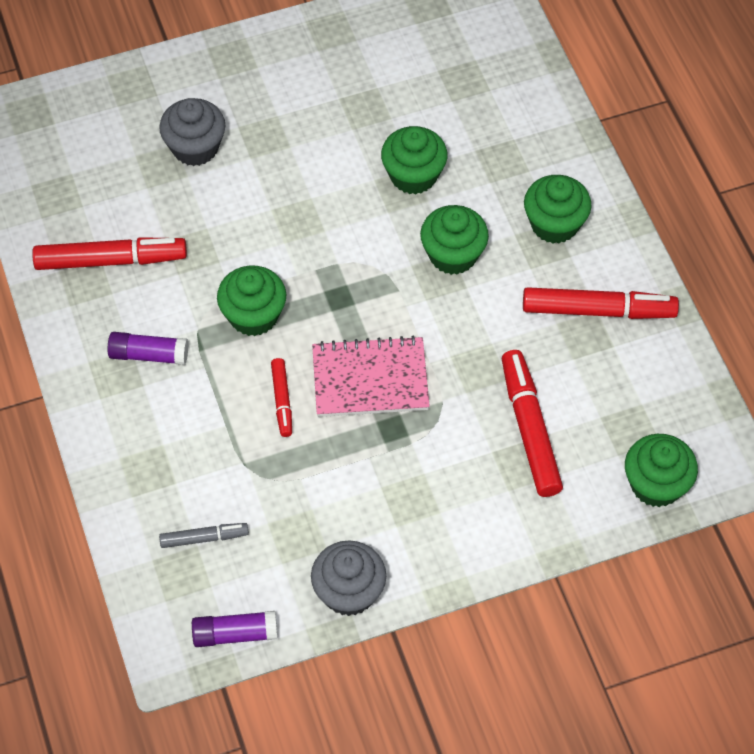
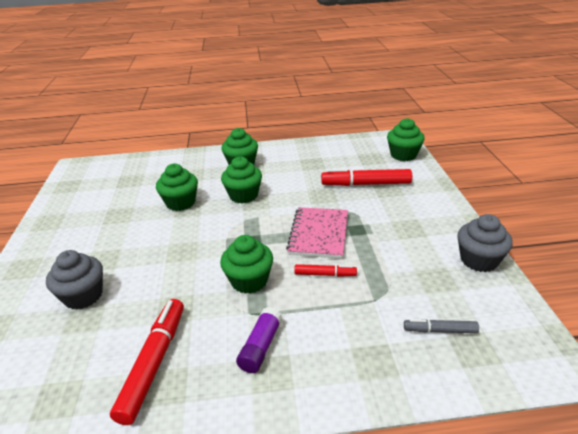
camera: 75 degrees left, 25 degrees down
grey marker [159,523,249,548] -> grey marker turned 90 degrees counterclockwise [404,319,479,333]
purple glue stick [192,611,278,647] -> none
red marker [523,287,679,319] -> none

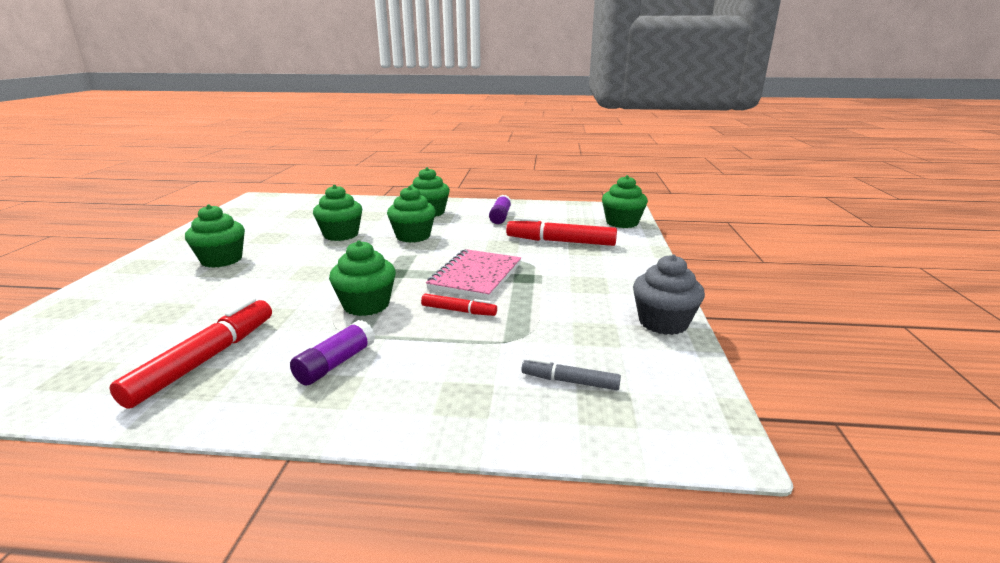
camera: 10 degrees right, 10 degrees down
grey cupcake [46,250,103,310] -> none
none -> green cupcake [185,204,245,268]
none -> purple glue stick [489,195,512,224]

